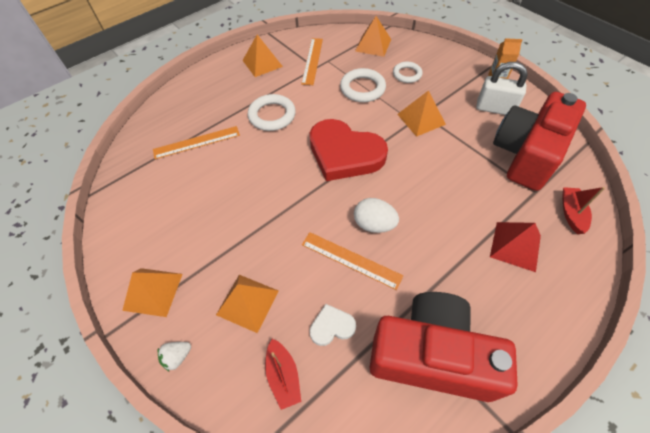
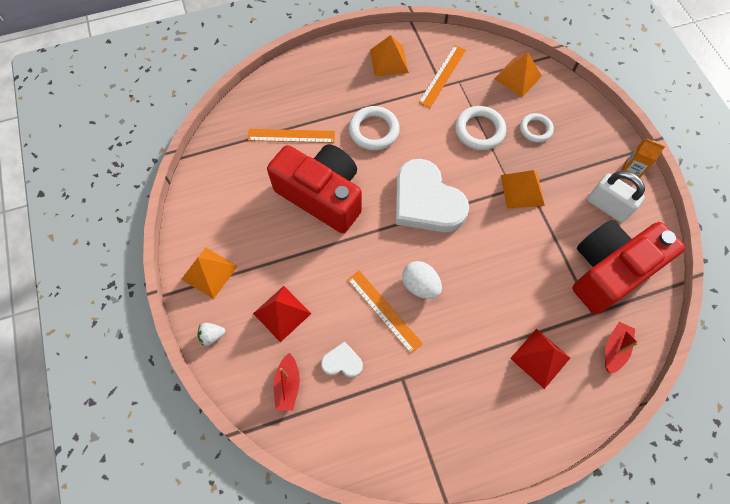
camera: 20 degrees right, 10 degrees up
orange pyramid [216,275,279,333] -> red pyramid [253,286,312,343]
red heart [310,119,388,181] -> white heart [396,159,469,232]
red camera [370,292,518,402] -> red camera moved to [267,145,362,233]

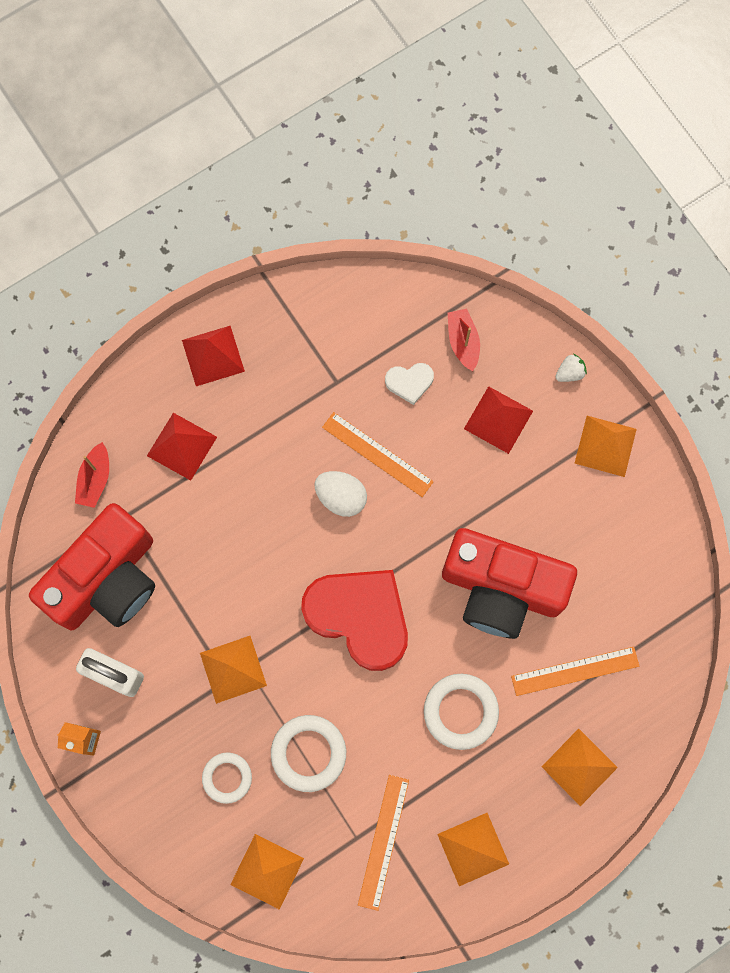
camera: 165 degrees right, 10 degrees up
white heart [396,159,469,232] -> red heart [301,570,408,671]
none -> red pyramid [182,326,245,386]
none -> orange pyramid [542,729,618,806]

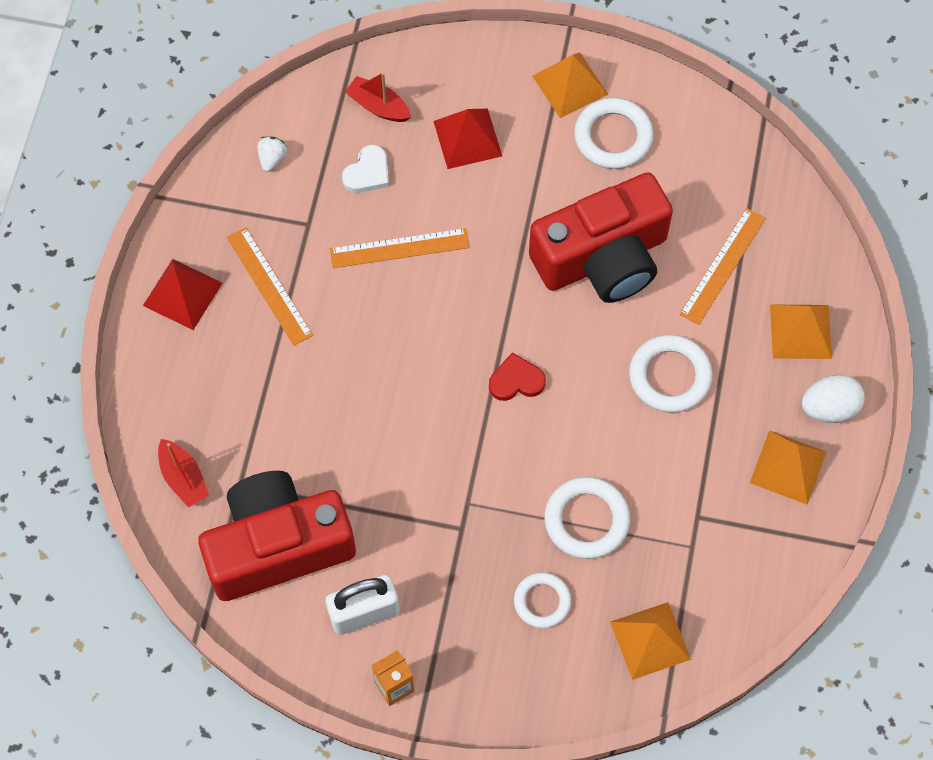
camera: 45 degrees left, 10 degrees down
red camera [29,503,155,630] -> red camera turned 105 degrees counterclockwise [198,471,356,601]
red pyramid [147,413,217,481] -> none
orange pyramid [200,636,267,704] -> none
red heart [301,570,408,671] -> red heart [489,353,546,401], size x0.44
white egg [315,471,367,517] -> white egg moved to [802,374,865,423]
orange ruler [358,775,409,911] -> orange ruler moved to [227,227,313,346]
white strawberry [555,354,587,382] -> white strawberry moved to [257,136,287,172]
none -> white ring [574,97,654,169]

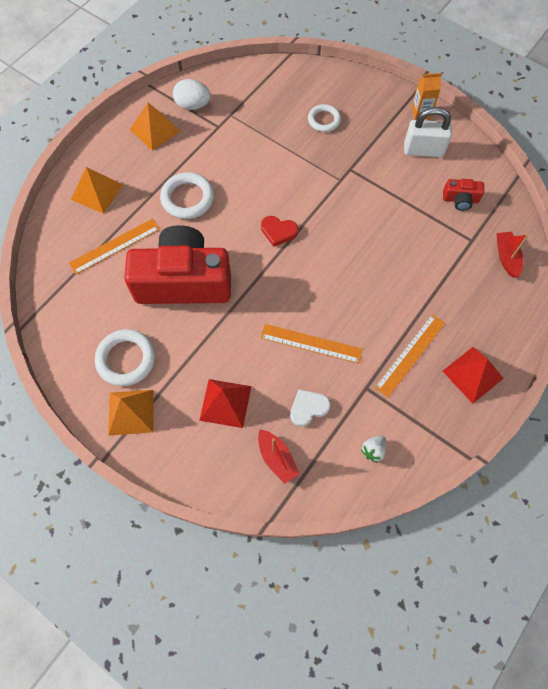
camera: 155 degrees left, 0 degrees up
red camera [198,471,356,601] -> red camera [443,179,484,211], size x0.40
orange ruler [227,227,313,346] -> orange ruler turned 45 degrees clockwise [375,314,445,397]
white ring [544,477,630,559] -> none
orange pyramid [610,602,691,680] -> none
white egg [802,374,865,423] -> white egg moved to [173,79,211,110]

